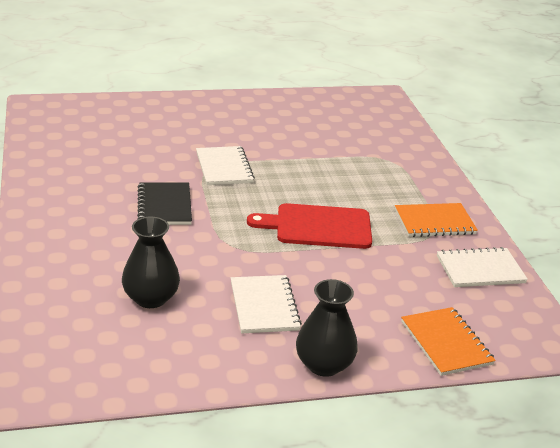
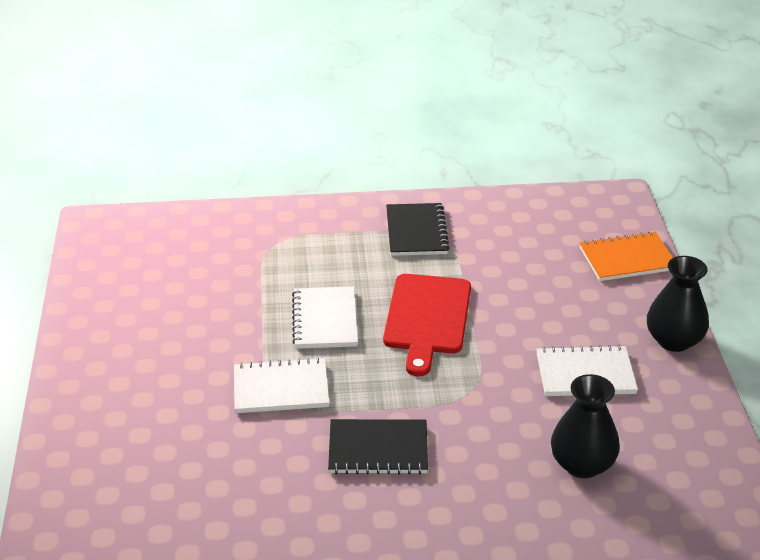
camera: 80 degrees left, 5 degrees up
orange notebook [395,203,478,237] -> black notebook [386,203,450,256]
white notebook [437,247,528,287] -> white notebook moved to [292,286,358,349]

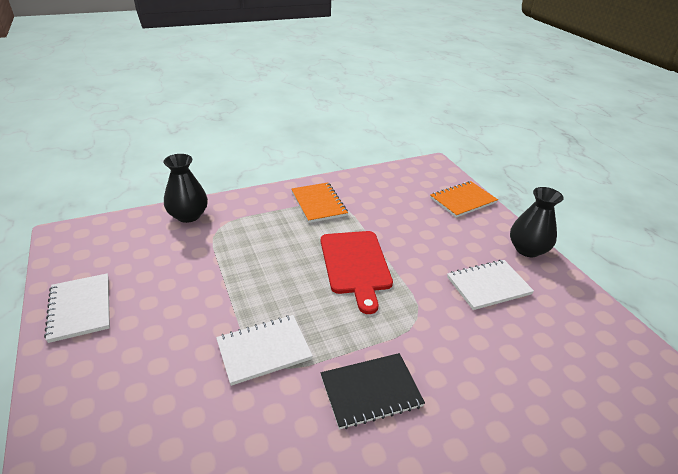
camera: 20 degrees left, 0 degrees up
white notebook [292,286,358,349] -> white notebook moved to [44,273,110,343]
black notebook [386,203,450,256] -> orange notebook [291,183,348,223]
black vase [551,374,620,478] -> black vase moved to [163,154,208,223]

